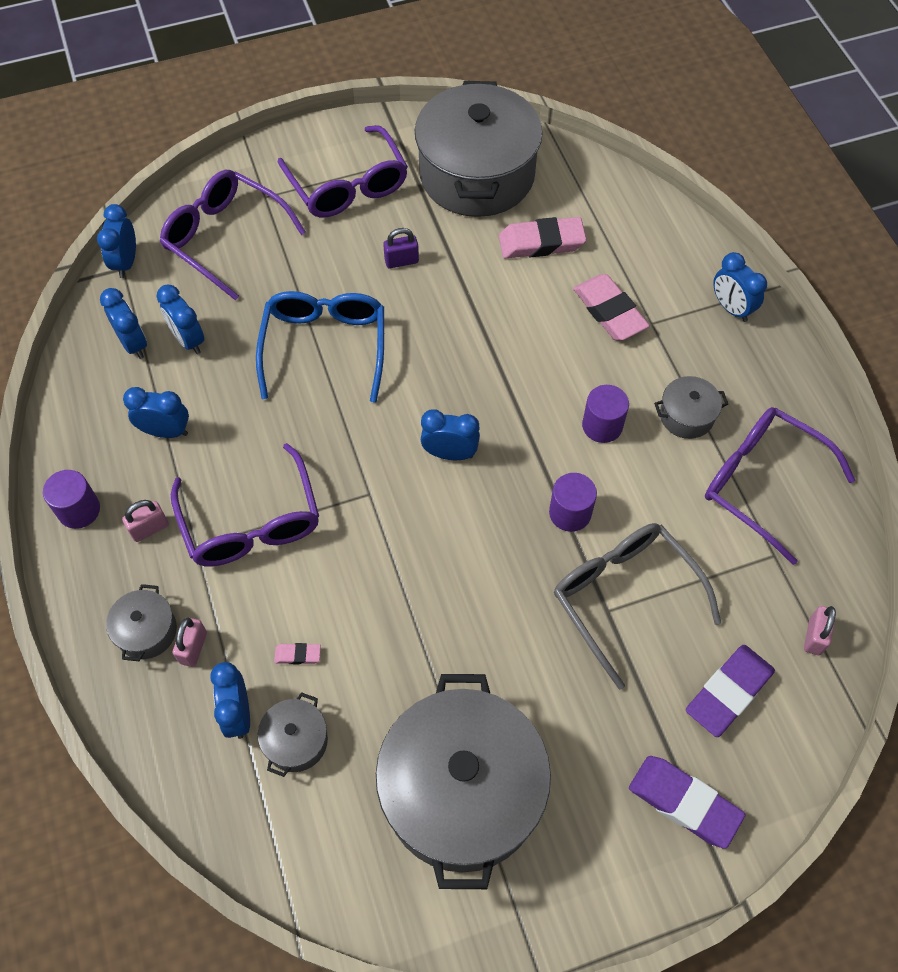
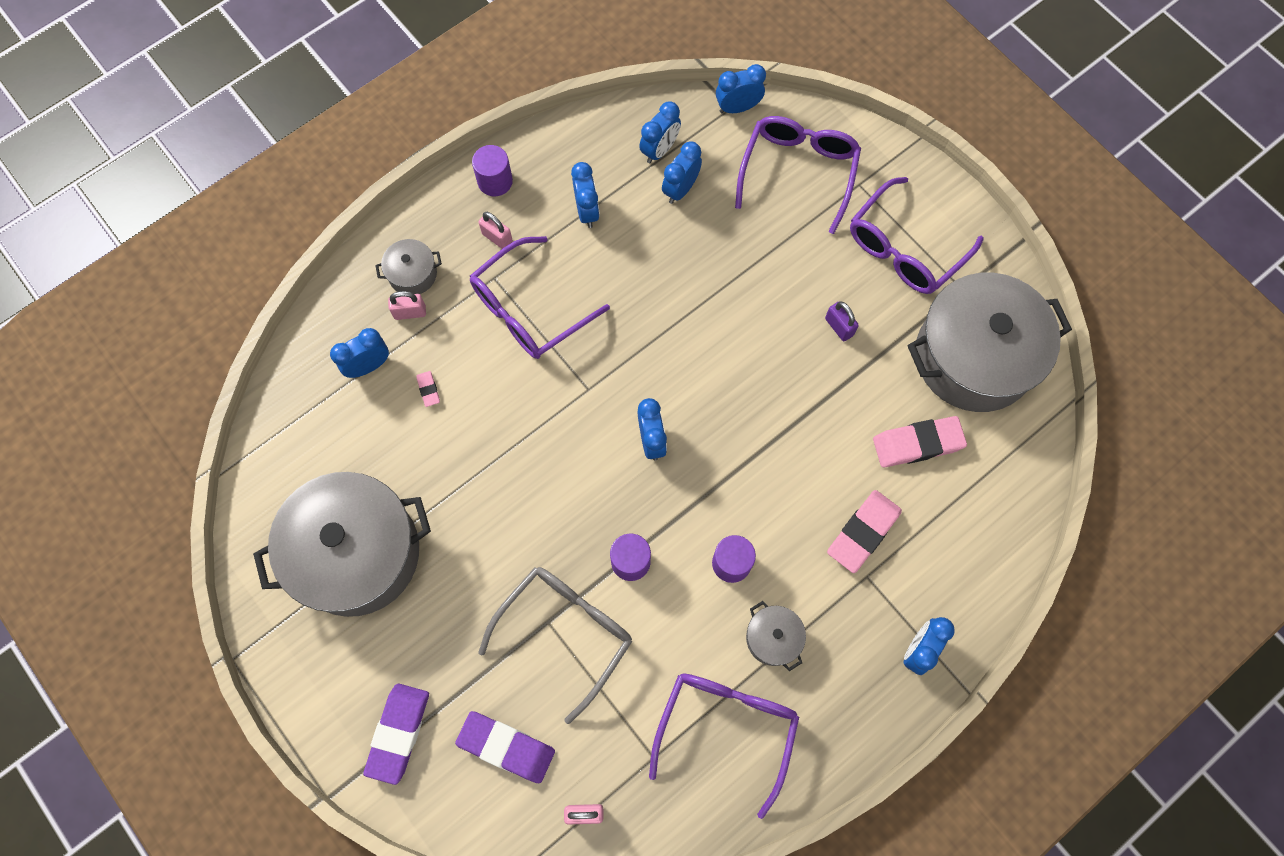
camera: 70 degrees right, 10 degrees up
blue glasses [256,291,384,403] -> none
grey pot [258,692,328,777] -> none
pink eraser [499,217,586,258] -> pink eraser turned 75 degrees counterclockwise [873,416,967,467]

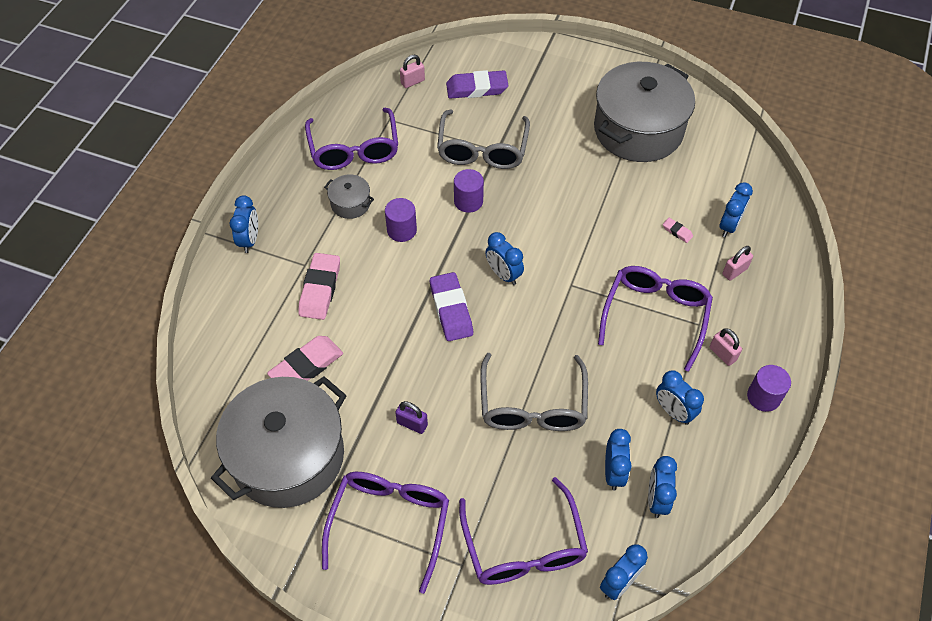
camera: 150 degrees right, 15 degrees down
purple eraser [363,684,429,785] -> purple eraser moved to [430,272,473,341]
grey pot [375,239,442,294] -> none
pink padlock [478,212,513,249] -> pink padlock turned 45 degrees clockwise [710,328,742,366]
none -> grey glasses [480,353,588,431]

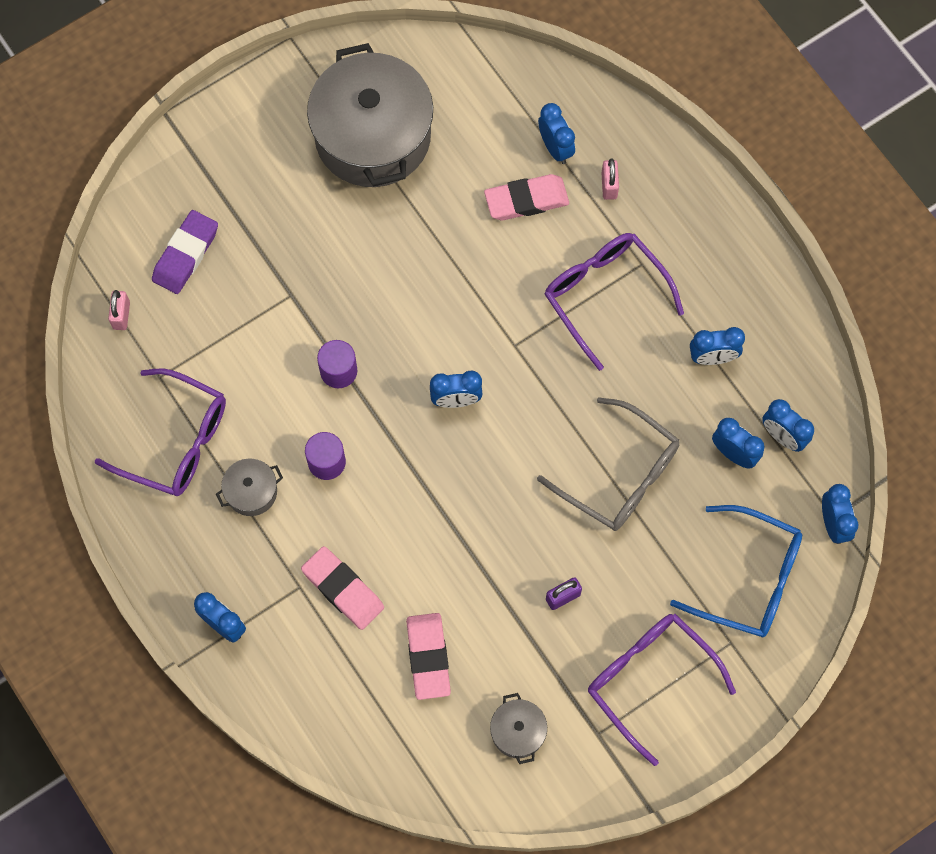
camera: 55 degrees left, 15 degrees up
grey pot [211,377,347,508] -> grey pot [490,693,547,764], size x0.42
purple eraser [430,272,473,341] -> none
grey glasses [437,109,530,169] -> none
purple glasses [459,477,588,585] -> blue glasses [670,505,802,637]
pink eraser [663,218,693,243] -> pink eraser [484,174,569,220], size x2.19
pink padlock [710,328,742,366] -> none
purple cylinder [747,365,791,412] -> none

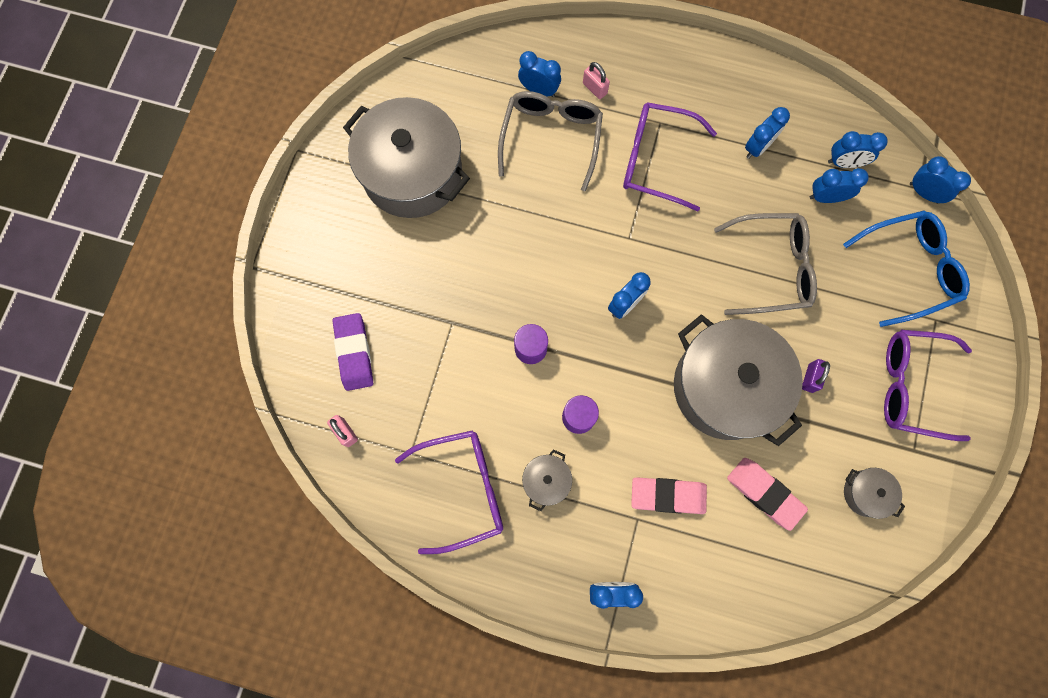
camera: 40 degrees left, 5 degrees up
pink eraser [484,174,569,220] -> grey glasses [498,91,603,191]
none -> grey pot [674,315,803,446]

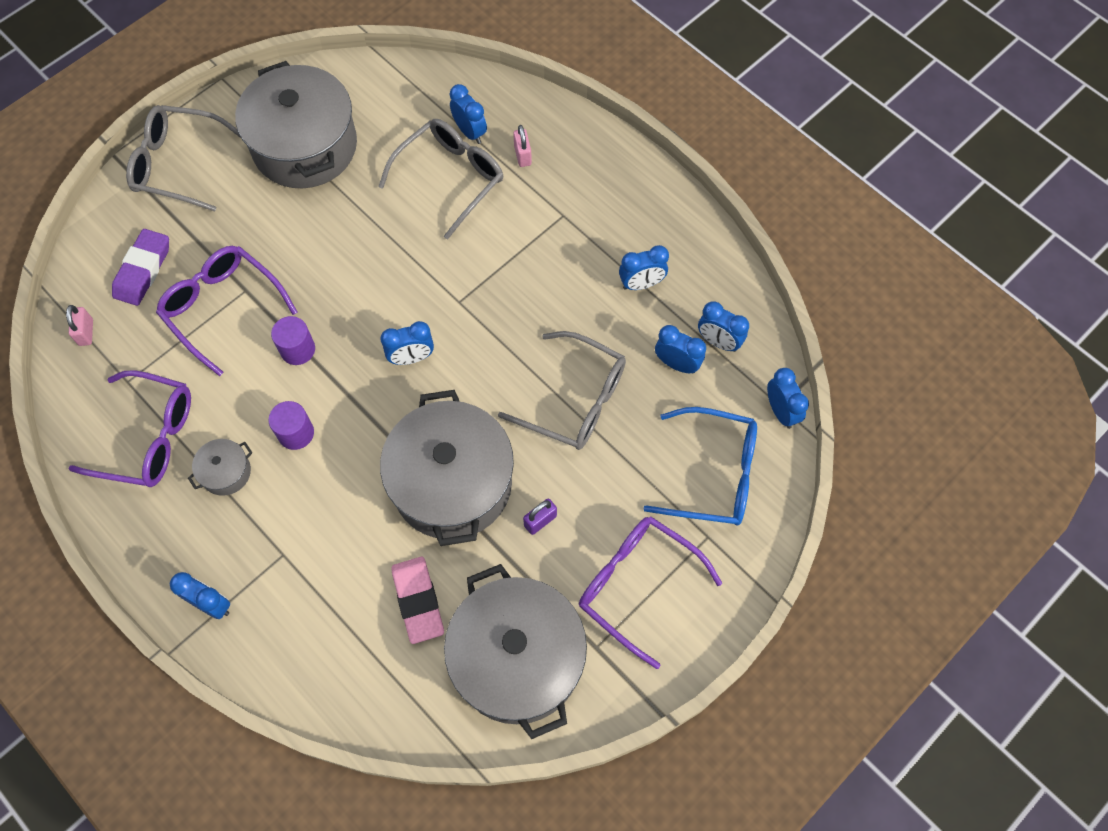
camera: 30 degrees right, 10 degrees down
purple glasses [623,102,717,211] -> purple glasses moved to [156,246,297,376]
pink eraser [631,477,707,514] -> none
grey pot [844,468,905,519] -> grey pot [444,564,587,739], size x2.39
none -> grey glasses [126,105,241,212]

